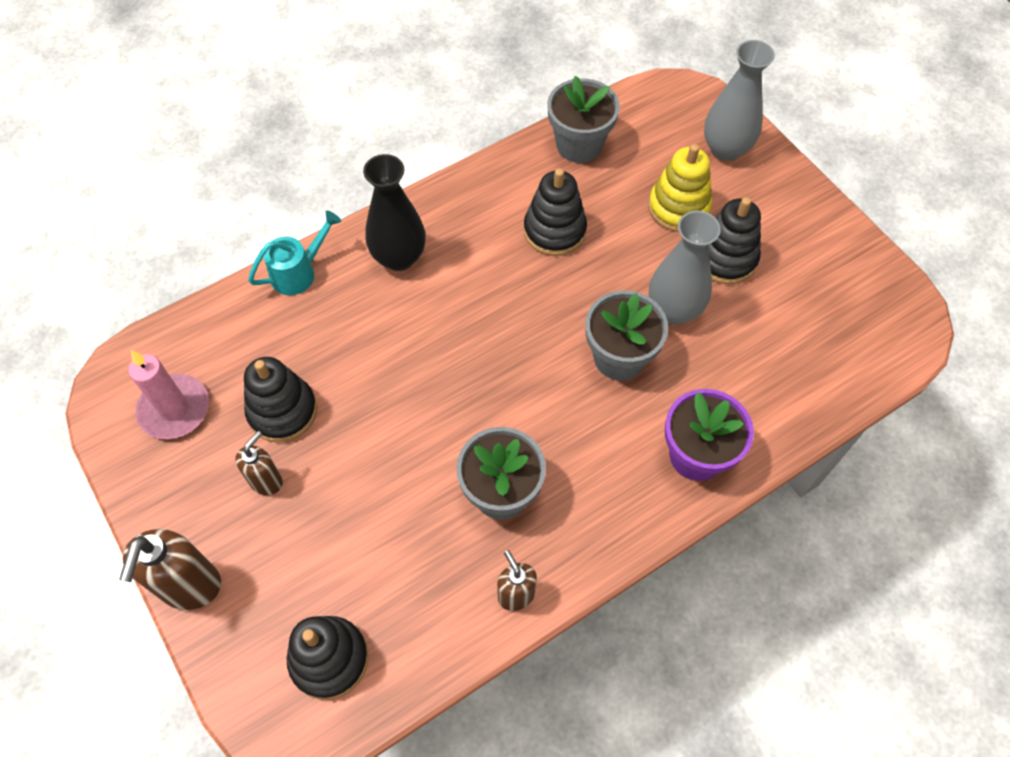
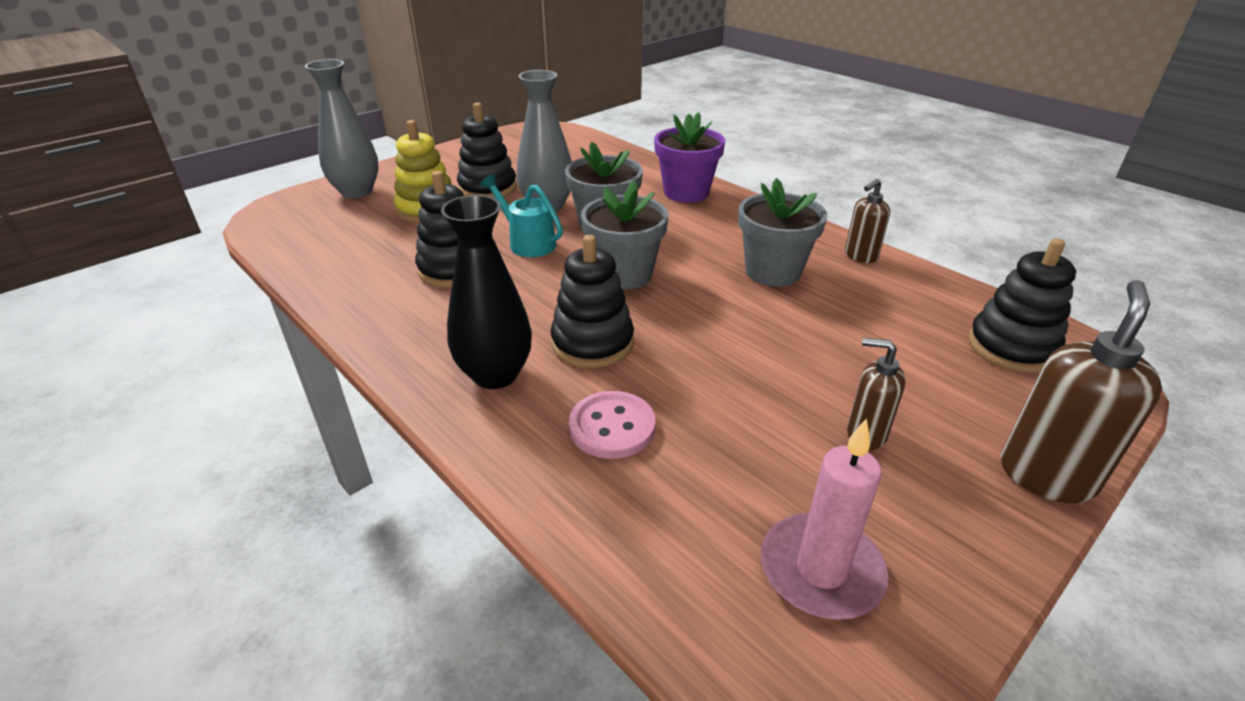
camera: 100 degrees left, 25 degrees down
brown soap dispenser [119,529,221,610] -> brown soap dispenser turned 60 degrees counterclockwise [1001,280,1162,503]
black stacking toy [244,357,317,442] -> black stacking toy moved to [550,235,634,368]
turquoise watering can [248,211,341,295] -> turquoise watering can moved to [480,174,563,257]
grey flower pot [547,76,620,163] -> grey flower pot moved to [581,180,669,289]
none -> pink button [569,391,655,459]

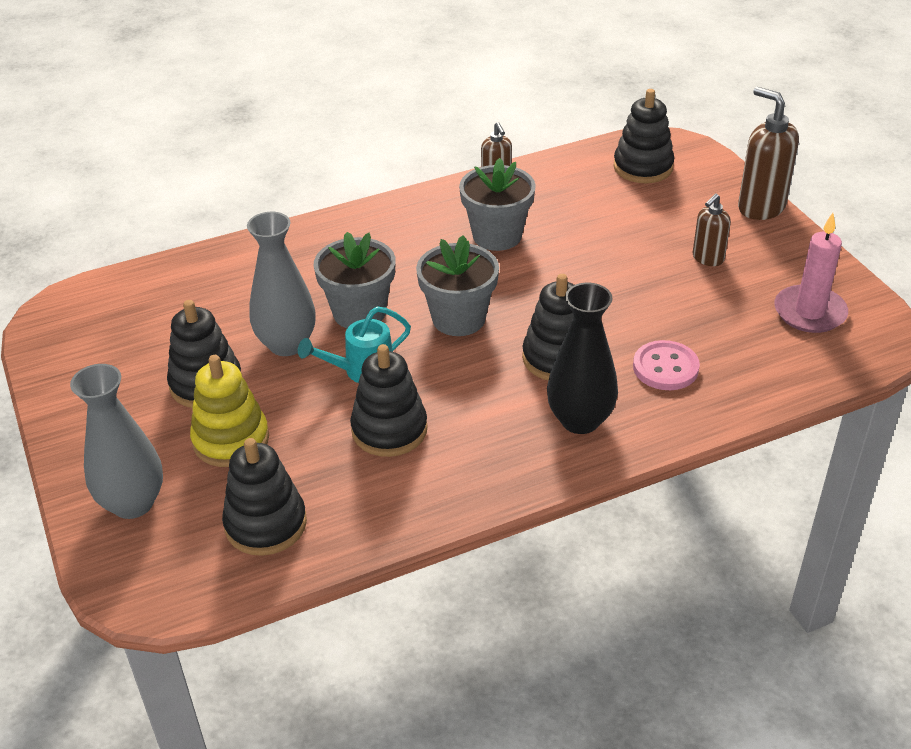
camera: 70 degrees left, 5 degrees up
purple flower pot [654,112,725,203] -> none
none -> black stacking toy [222,438,307,556]

